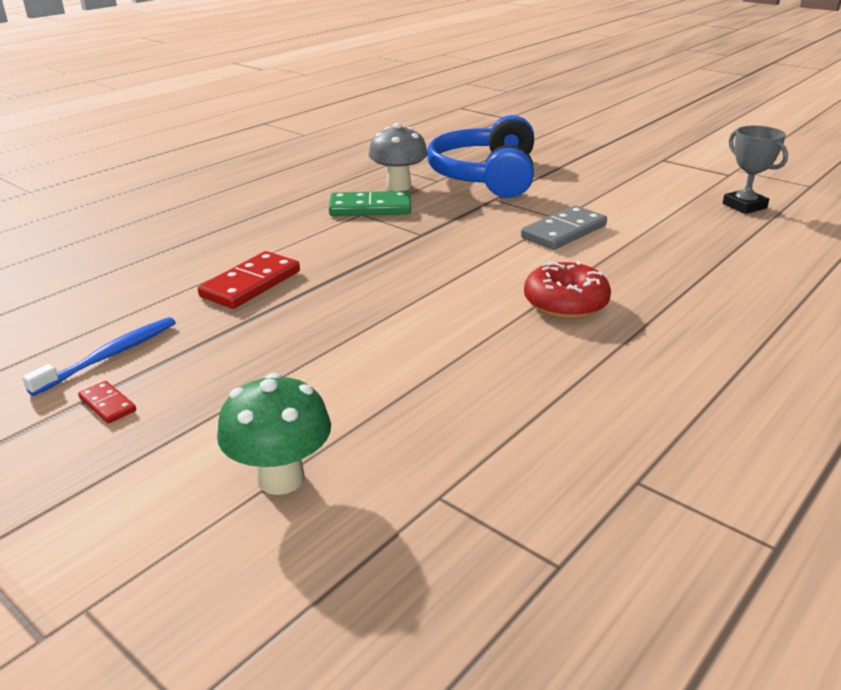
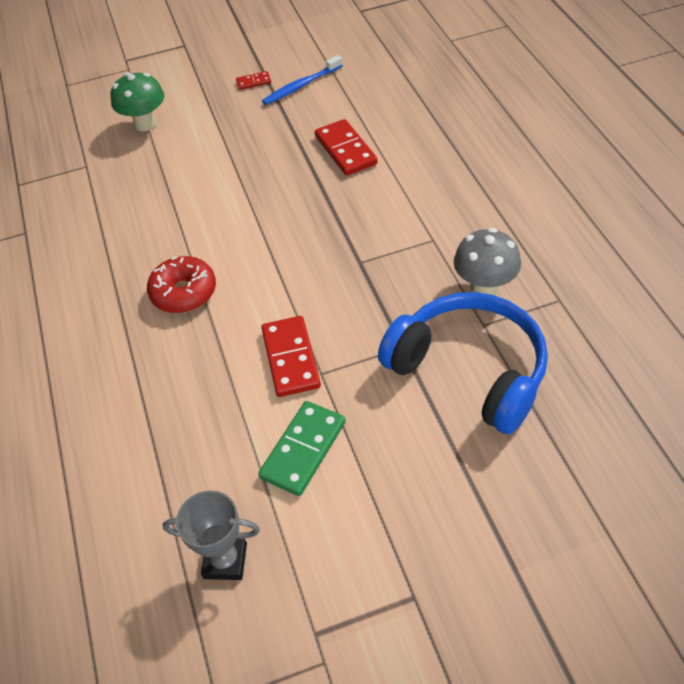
camera: 125 degrees right, 20 degrees up
blue toothbrush [22,317,176,396] -> blue toothbrush turned 75 degrees clockwise [262,55,343,105]
green domino [329,191,411,216] -> green domino moved to [258,401,345,496]
grey domino [521,206,607,250] -> red domino [261,316,321,397]

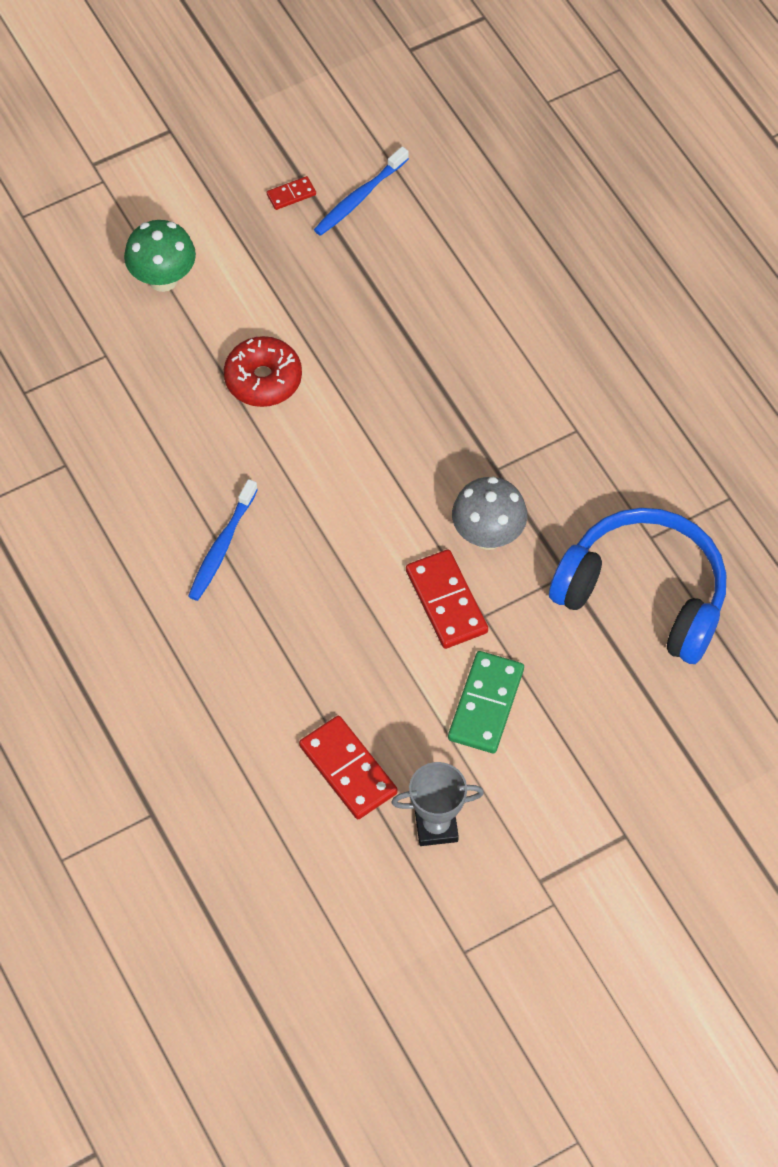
camera: 15 degrees left, 10 degrees up
red donut [147,256,216,313] -> red donut moved to [224,336,302,407]
red domino [315,119,378,176] -> red domino moved to [299,716,398,819]
grey mushroom [454,228,521,295] -> grey mushroom moved to [452,477,527,550]
none -> blue toothbrush [188,479,258,601]

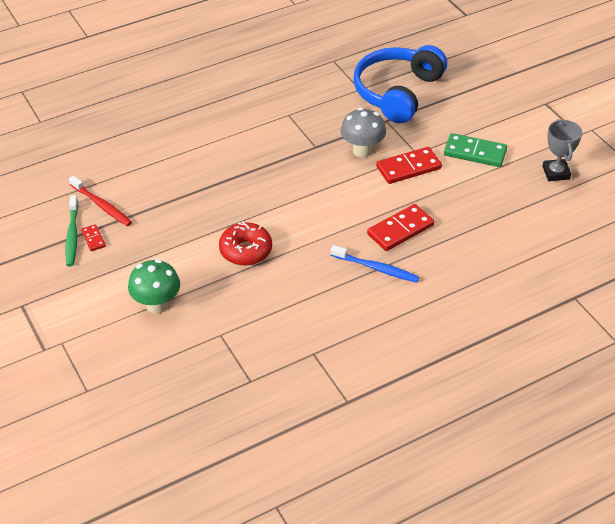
camera: 90 degrees left, 15 degrees down
red domino [299,716,398,819] -> red domino moved to [367,204,434,251]
blue toothbrush [314,146,409,236] -> red toothbrush [69,176,132,226]
none -> green toothbrush [65,195,79,266]

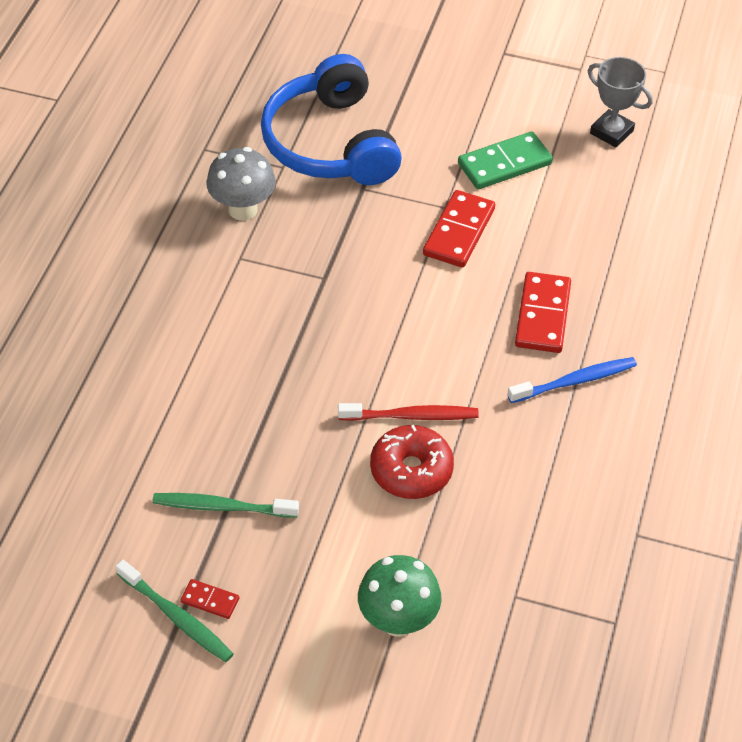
camera: 45 degrees left, 5 degrees up
red toothbrush [69,176,132,226] -> red toothbrush moved to [338,403,479,421]
grey mushroom [341,108,386,157] -> grey mushroom moved to [206,147,276,221]
none -> green toothbrush [152,493,299,518]

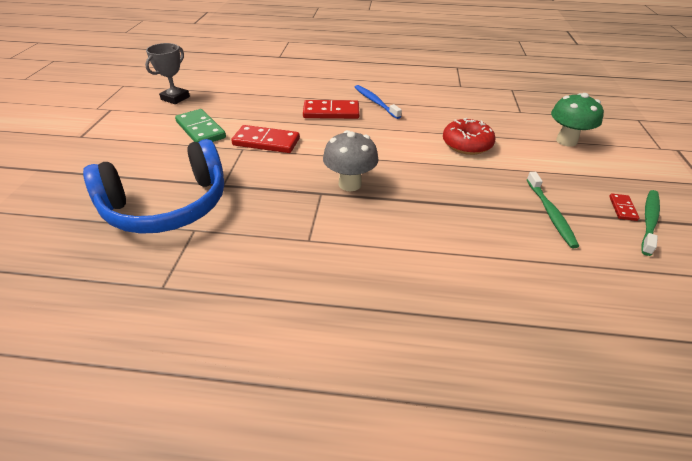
camera: 100 degrees left, 10 degrees down
grey mushroom [206,147,276,221] -> grey mushroom moved to [323,130,379,191]
red toothbrush [338,403,479,421] -> none

